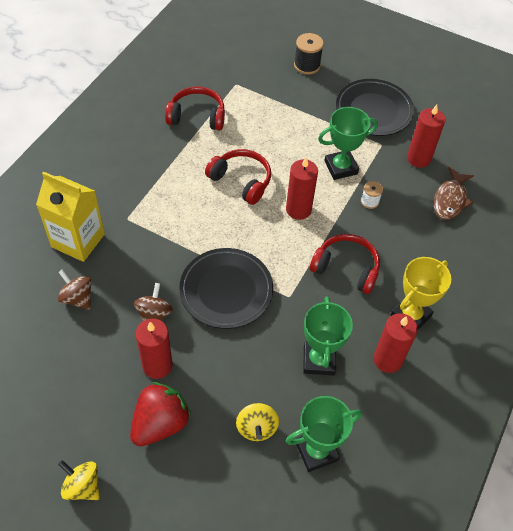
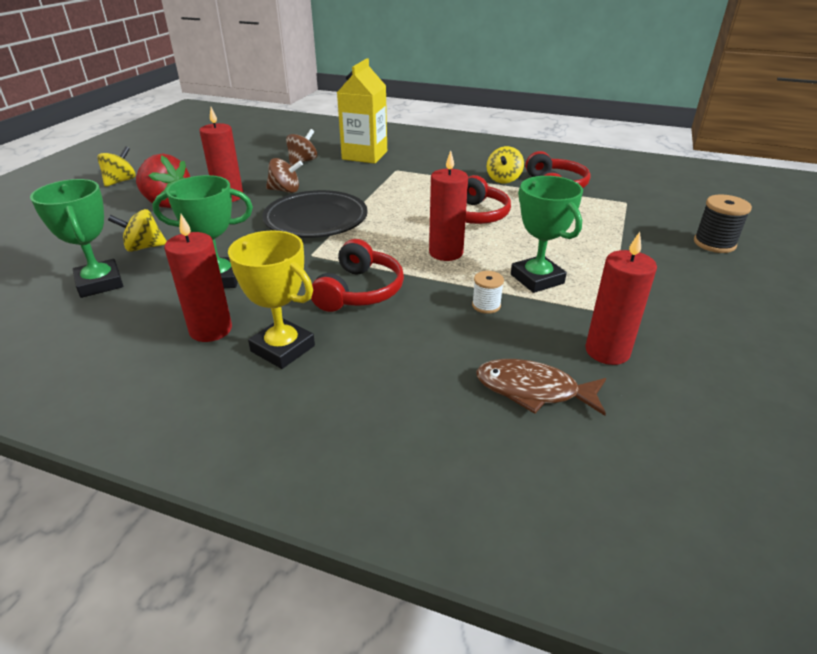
camera: 85 degrees right, 20 degrees down
black plate [336,79,414,136] -> none
none -> yellow spinning top [487,146,524,183]

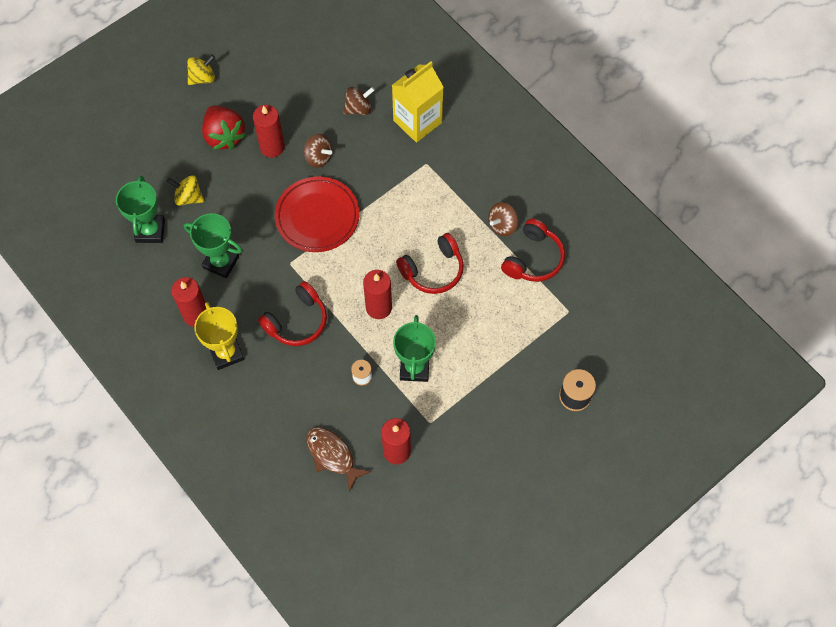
camera: 30 degrees right, 30 degrees up
black plate [262,190,368,238] -> red plate [275,176,360,252]
yellow spinning top [487,146,524,183] -> brown spinning top [488,202,518,236]

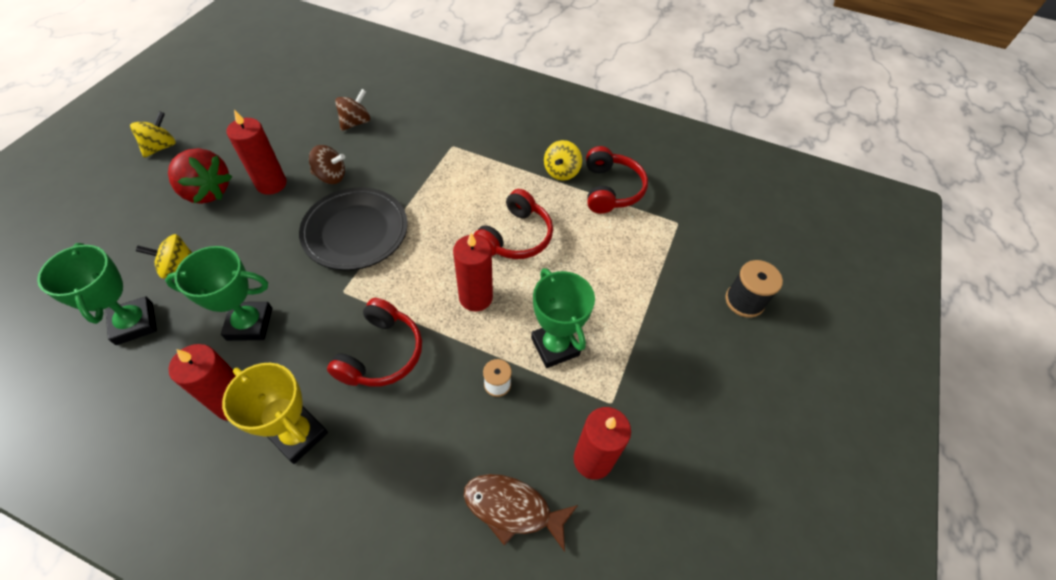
camera: 30 degrees left, 10 degrees down
red plate [275,176,360,252] -> black plate [299,187,408,270]
yellow carton [392,61,444,143] -> none
brown spinning top [488,202,518,236] -> yellow spinning top [544,140,582,180]

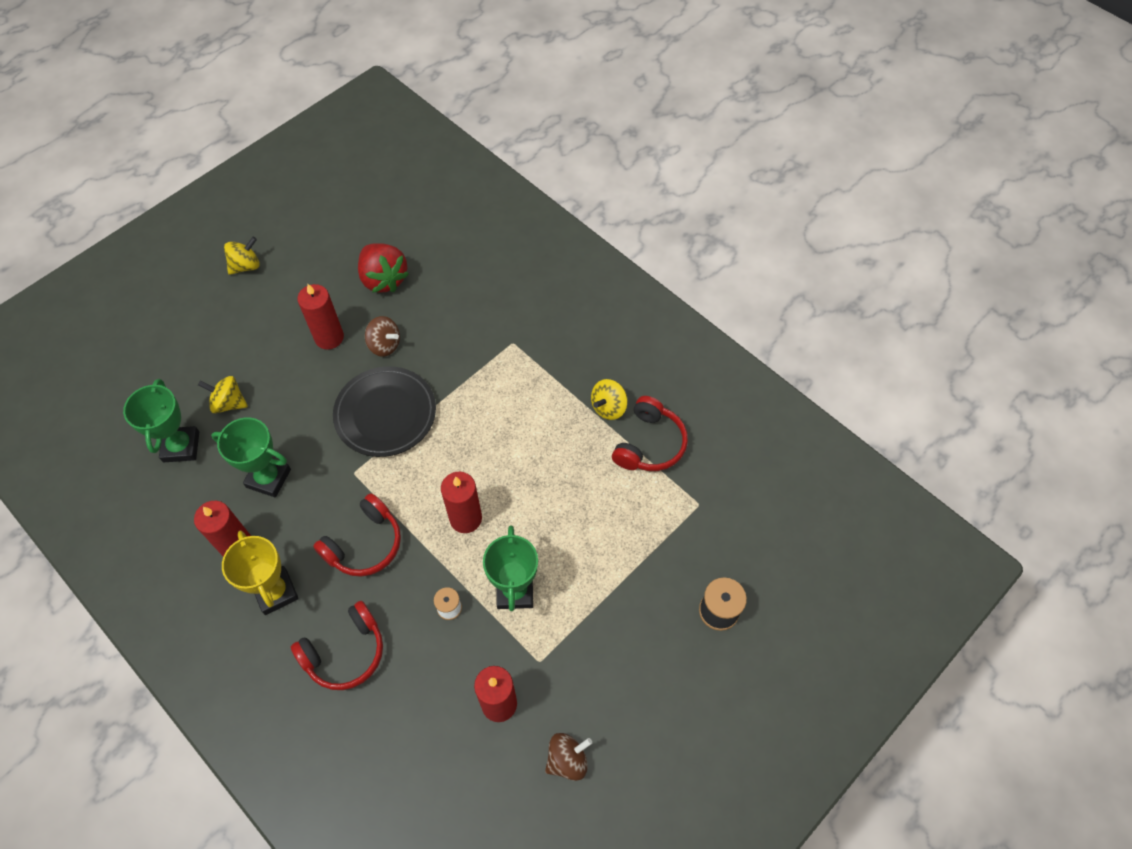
camera: 25 degrees right, 5 degrees up
red strawberry [168,148,232,204] -> red strawberry moved to [358,243,409,293]
brown spinning top [335,89,370,131] -> brown spinning top moved to [545,733,592,781]
brown fish [464,474,578,552] -> none
red headphones [473,189,553,259] -> red headphones moved to [291,601,383,690]

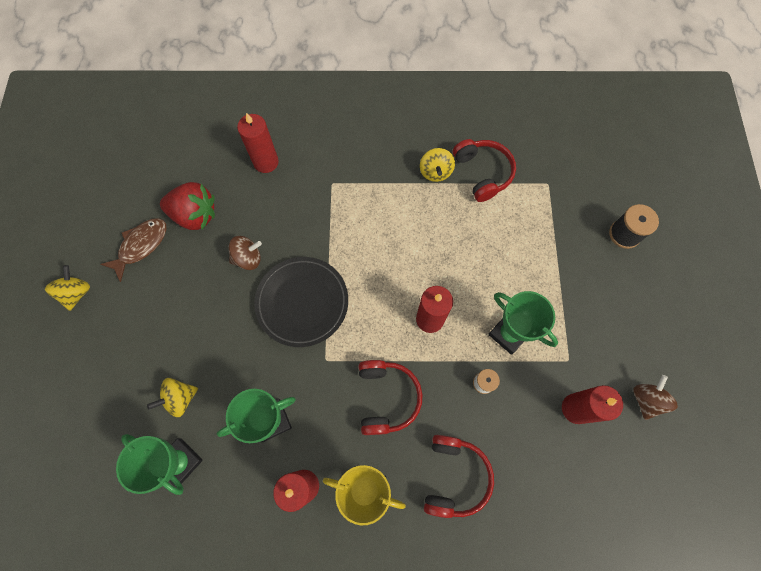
camera: 45 degrees left, 10 degrees up
red candle [297,284,344,349] -> red candle moved to [237,113,279,173]
none -> brown fish [100,218,166,282]

